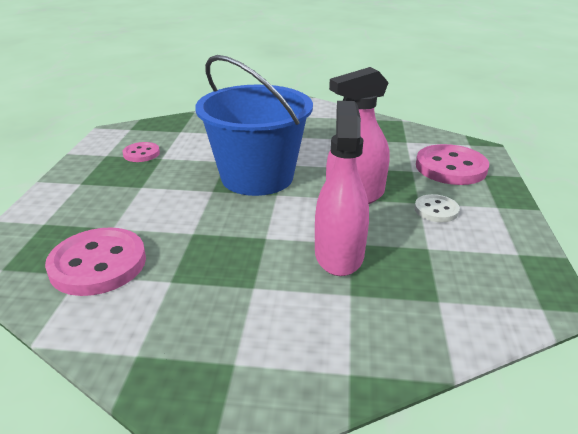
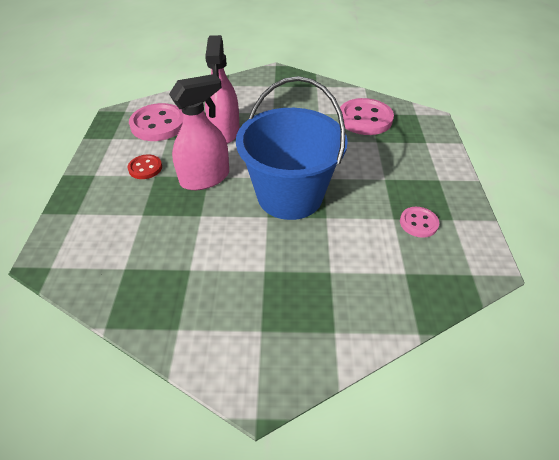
camera: 175 degrees right, 15 degrees up
white button [414,194,460,222] -> red button [128,155,162,179]
pink button [416,144,489,185] -> pink button moved to [129,103,183,141]

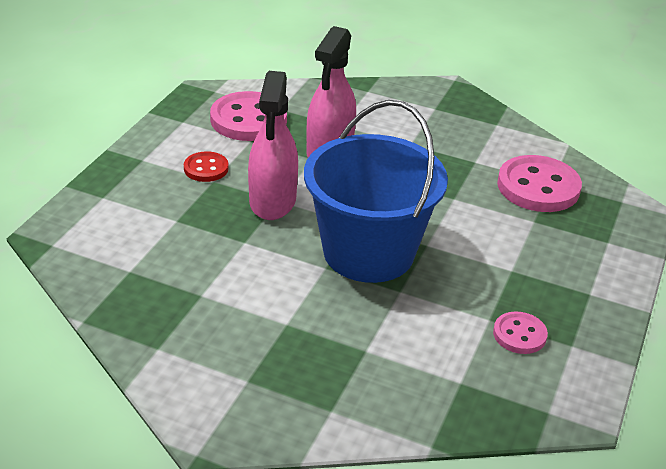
camera: 20 degrees right, 10 degrees down
pink spray bottle [169,74,229,190] -> pink spray bottle turned 105 degrees clockwise [248,71,298,220]

